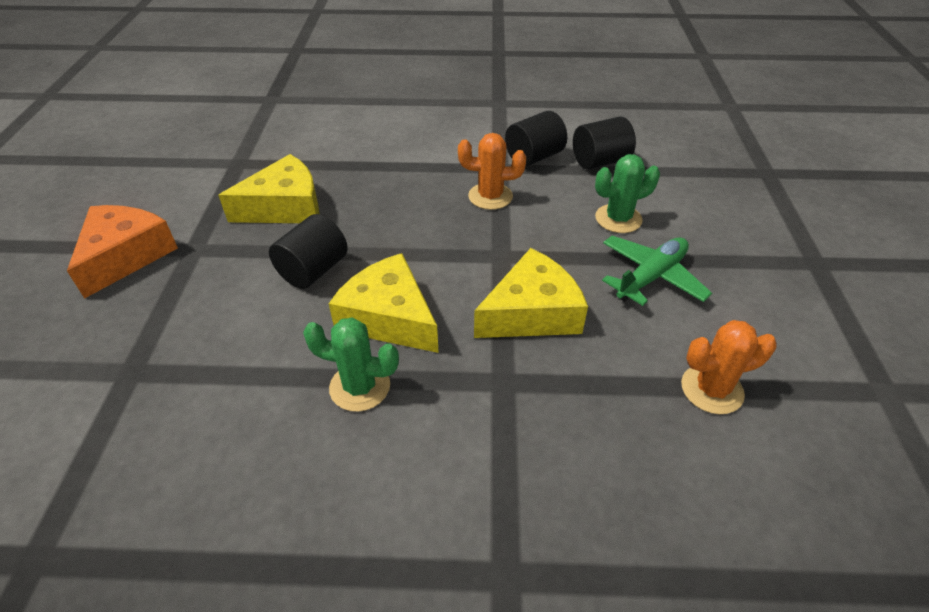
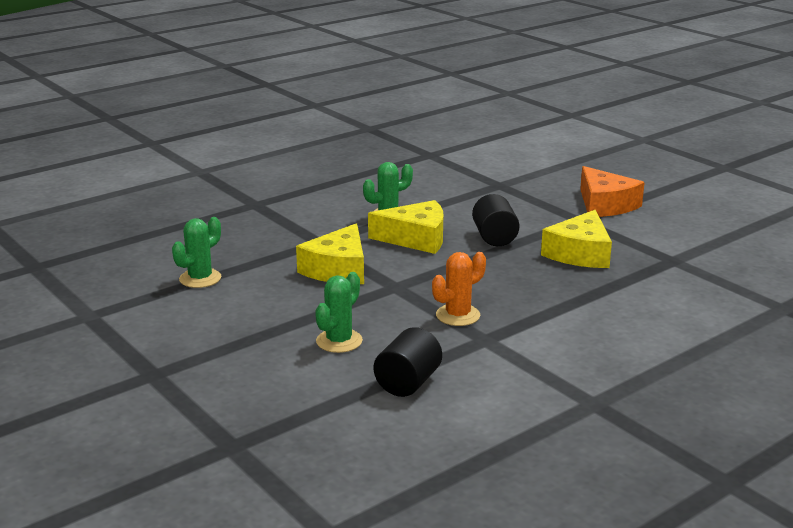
camera: 140 degrees right, 20 degrees down
black cylinder [505,111,567,167] -> none
green plane [602,236,712,306] -> none
orange cactus [681,320,777,414] -> green cactus [172,217,221,288]

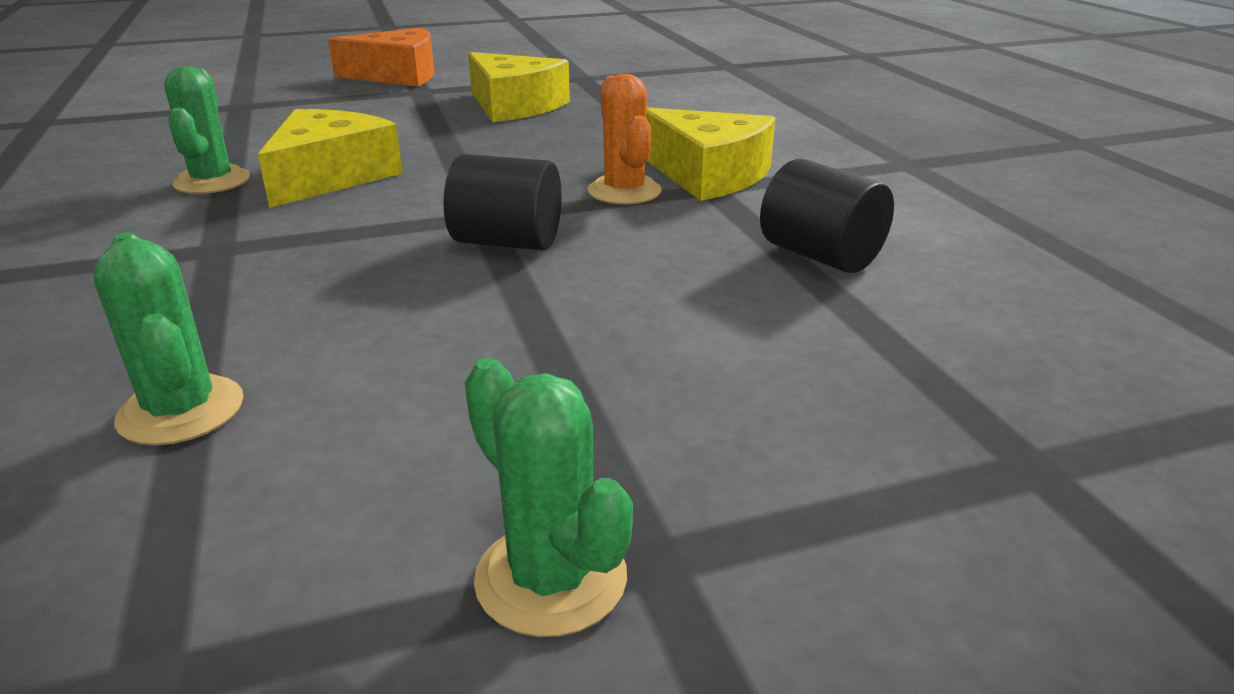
camera: 70 degrees left, 5 degrees up
yellow cheese [296,223,364,284] -> yellow cheese moved to [646,107,775,201]
green cactus [315,272,363,353] -> green cactus moved to [465,358,633,637]
black cylinder [472,194,520,246] -> black cylinder moved to [444,154,562,251]

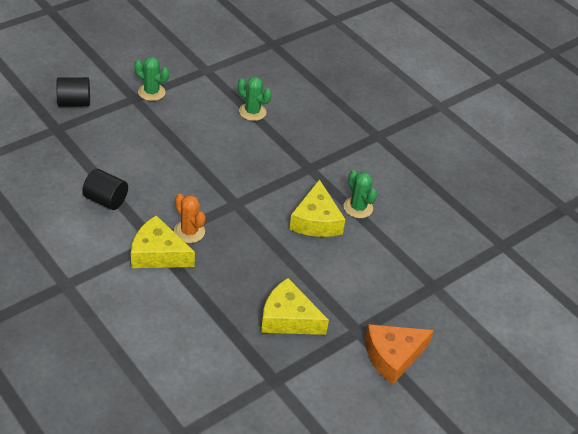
camera: 155 degrees right, 15 degrees up
black cylinder [444,154,562,251] -> black cylinder moved to [56,77,90,107]

